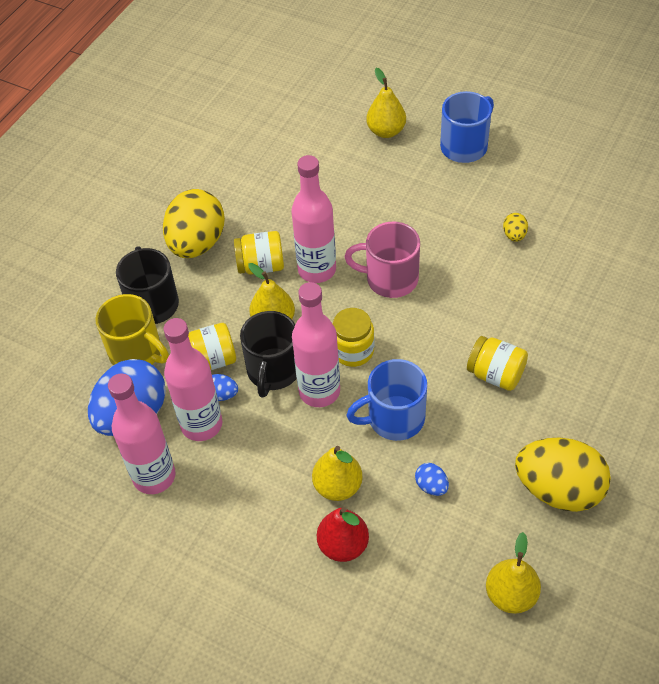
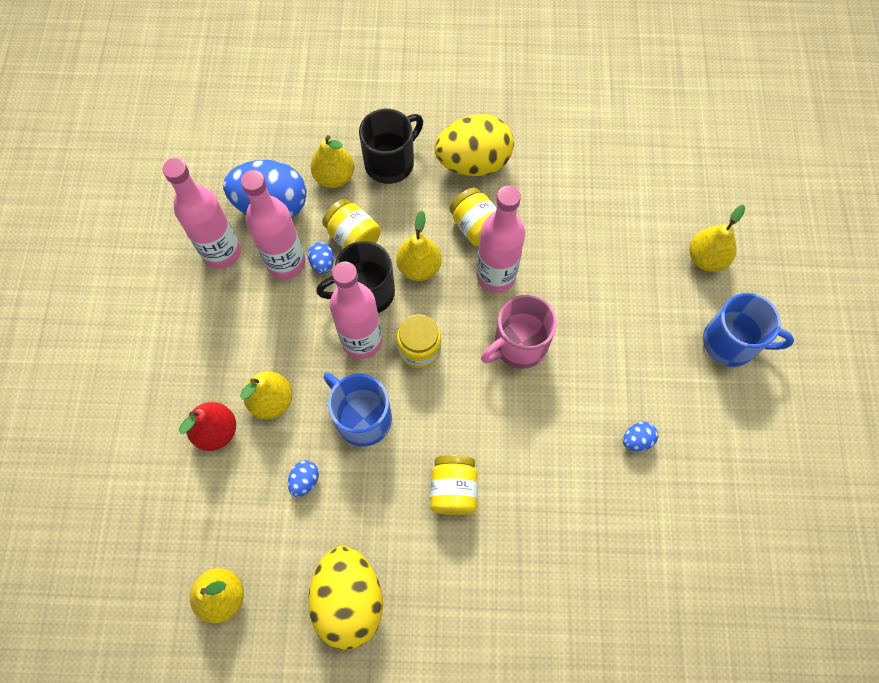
camera: 60 degrees right, 15 degrees up
yellow mug [95,294,169,365] -> yellow pear [310,135,354,188]
pink mug [344,222,420,298] -> pink mug turned 105 degrees counterclockwise [481,295,557,369]
yellow egg [503,213,528,242] -> blue egg [623,422,658,451]

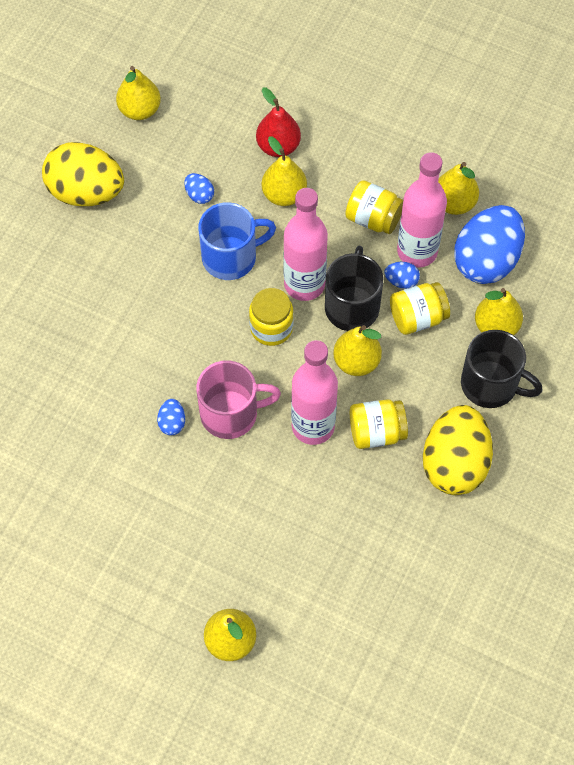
camera: 115 degrees right, 5 degrees down
pink bottle [162,158,241,269] -> yellow pear [438,162,479,215]
black mug [359,109,423,184] -> black mug turned 45 degrees counterclockwise [461,330,543,408]
yellow jar [430,455,478,515] -> yellow jar moved to [345,180,403,234]
pink mug [481,295,557,369] -> pink mug turned 90 degrees clockwise [196,360,281,439]
blue egg [623,422,658,451] -> blue egg moved to [157,399,185,435]
blue mug [703,293,794,367] -> none

